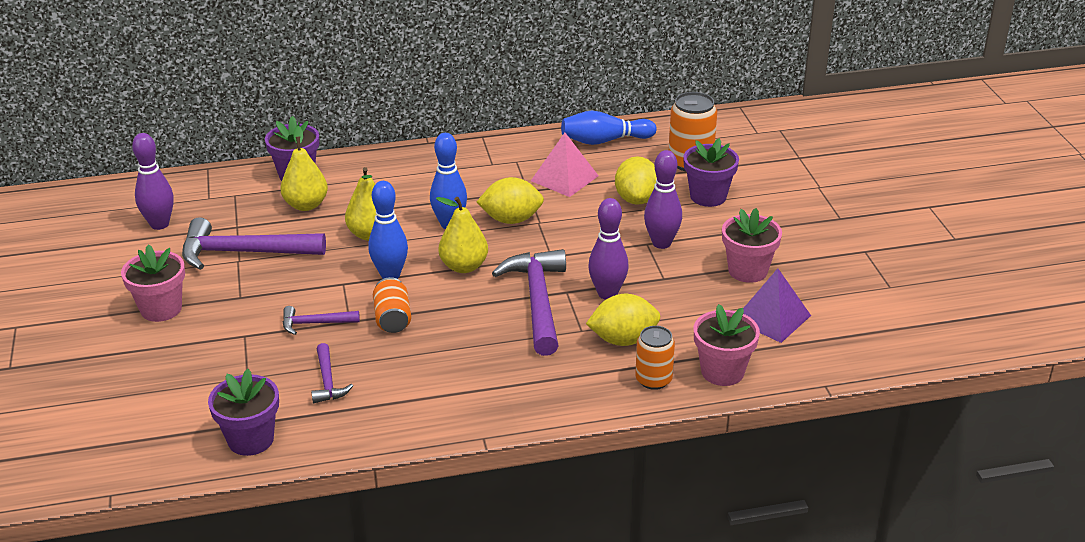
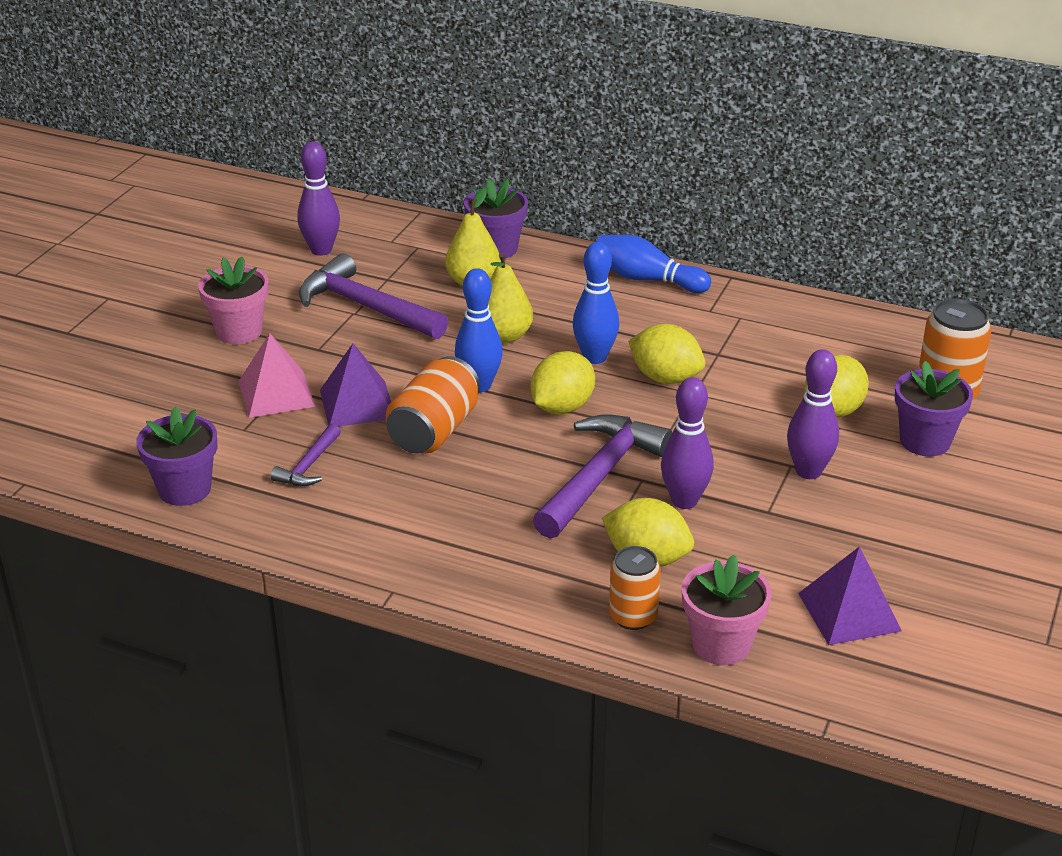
camera: 35 degrees right, 0 degrees up
purple hammer [283,306,360,335] -> purple pyramid [320,344,391,427]
orange can [373,277,411,333] -> orange can [386,356,480,454], size x1.51
yellow pear [436,197,488,273] -> yellow lemon [531,351,595,414]
pink pyramid [531,133,599,197] -> pink pyramid moved to [238,333,315,418]
blue bowling pin [561,111,657,145] -> blue bowling pin moved to [596,235,711,293]
pink flower pot [722,208,782,283] -> none

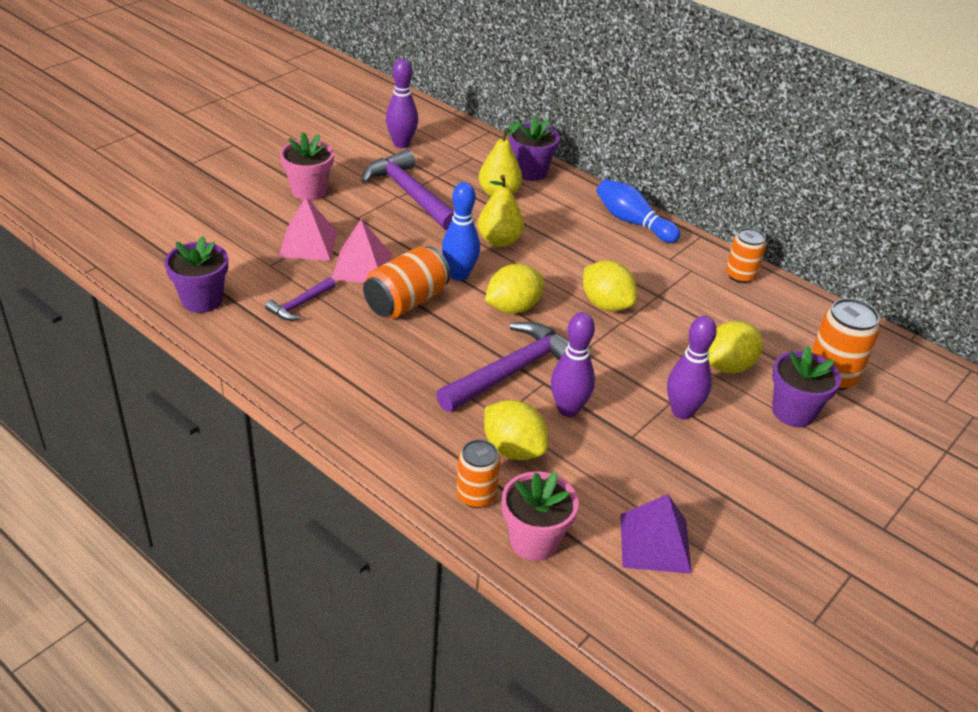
camera: 15 degrees right, 5 degrees up
purple pyramid [320,344,391,427] -> pink pyramid [332,219,392,283]
blue bowling pin [573,242,619,364] -> none
none -> orange can [726,228,766,283]

